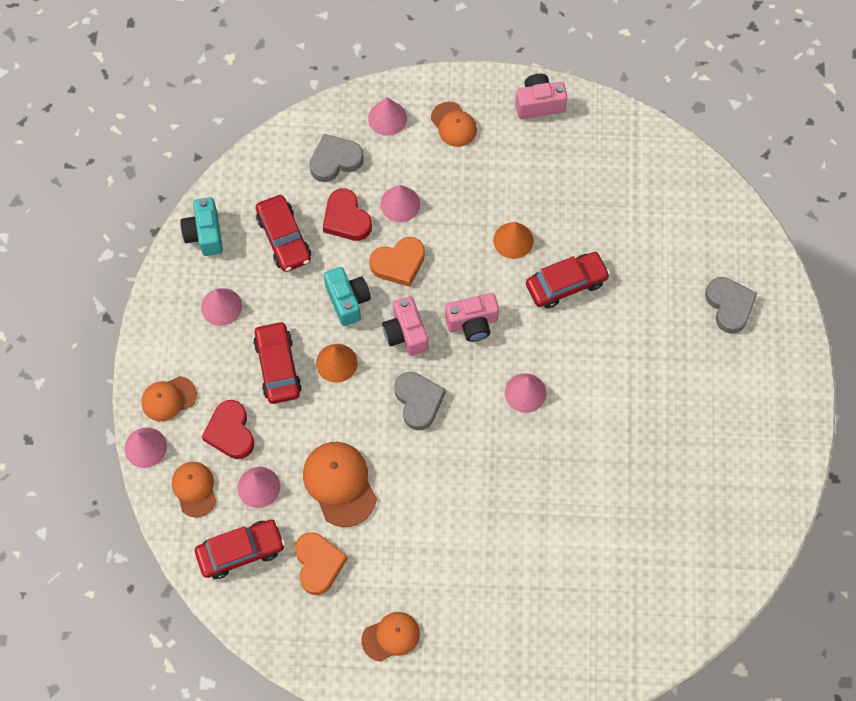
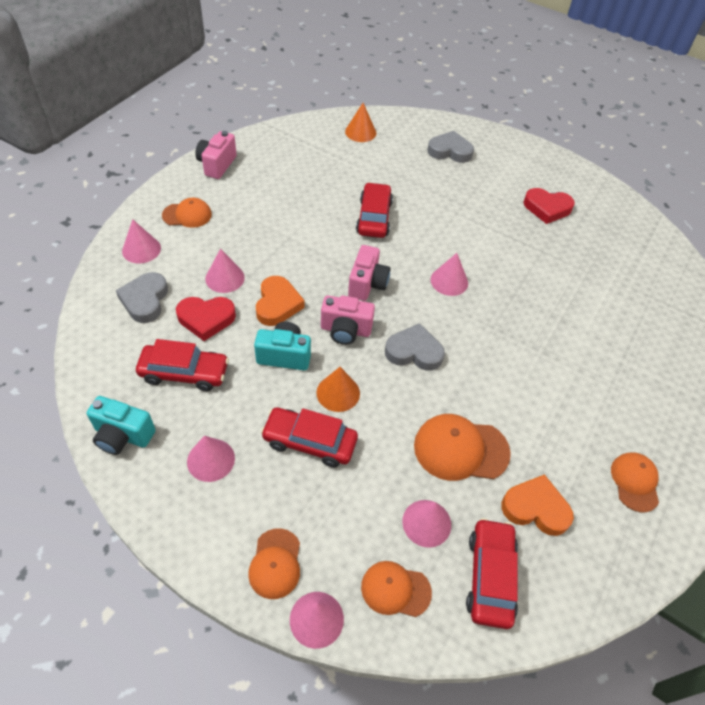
camera: 65 degrees left, 15 degrees down
red heart [202,400,254,459] -> red heart moved to [523,188,575,224]
orange cone [493,222,534,259] -> orange cone moved to [345,103,376,142]

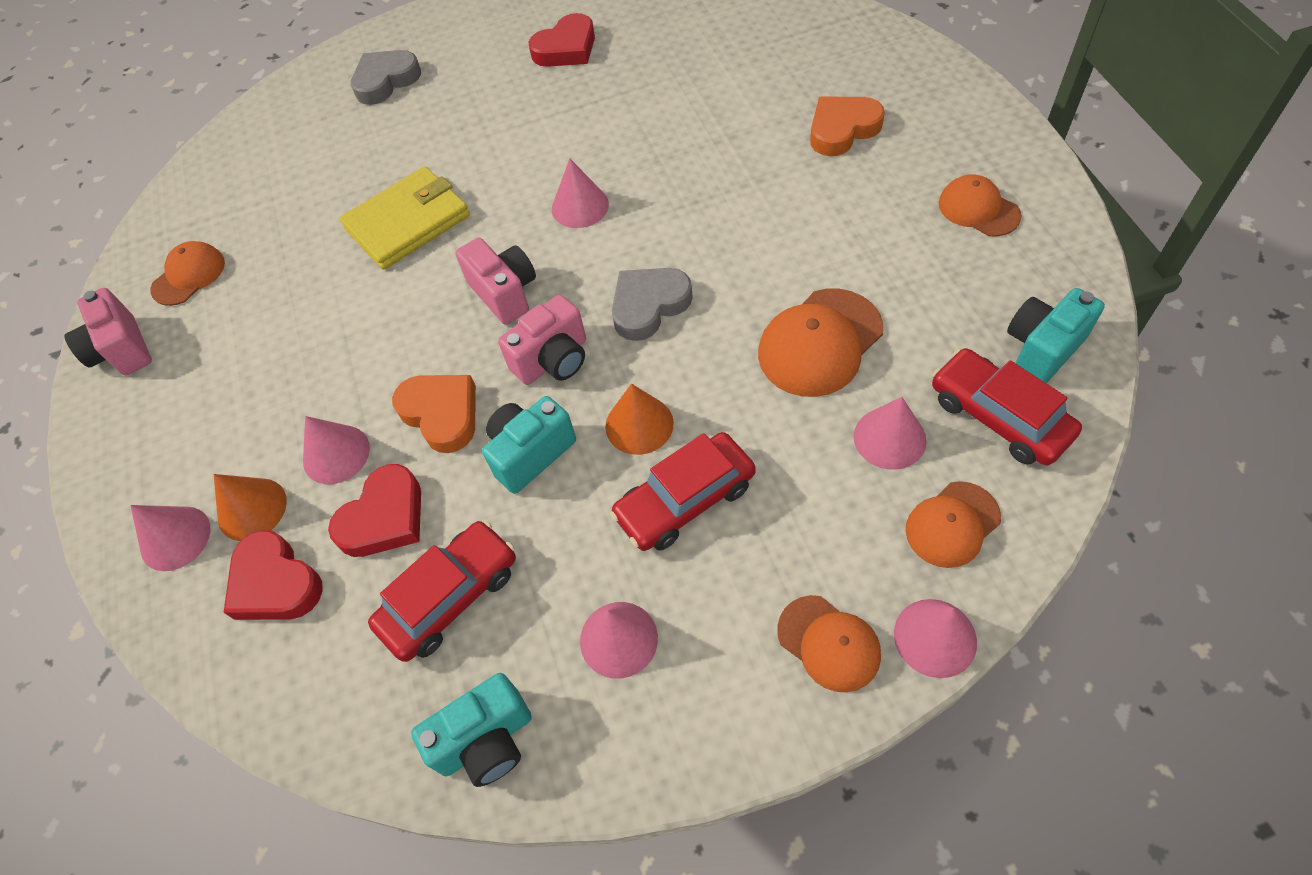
camera: 40 degrees left, 5 degrees up
grey heart [116,272,168,323] -> red heart [224,530,323,620]
orange cap [162,198,212,228] -> orange cap moved to [150,241,225,306]
orange cone [345,103,376,142] -> orange cone moved to [214,474,287,541]
red car [356,182,393,238] -> yellow wallet [340,166,470,270]
orange heart [501,474,574,536] -> orange heart moved to [810,96,885,156]
none -> turquoise camera [1007,288,1105,383]

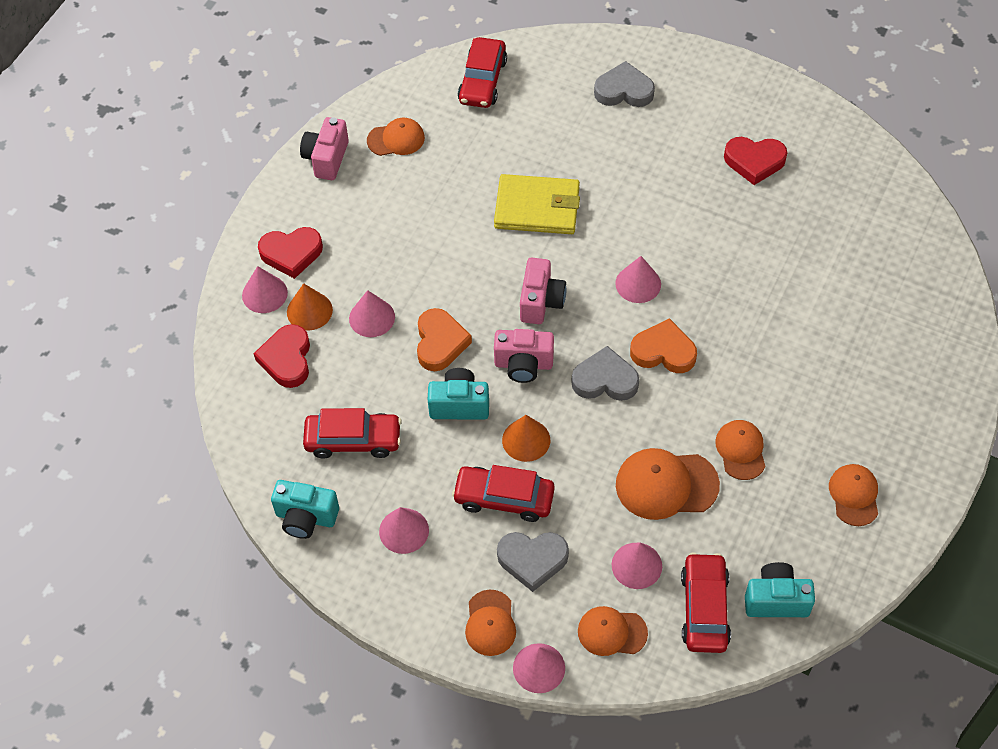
camera: 40 degrees right, 0 degrees up
red heart [328,464,421,557] -> red heart moved to [258,227,323,279]
orange heart [810,96,885,156] -> orange heart moved to [630,318,697,373]
none -> red car [458,37,507,108]
none -> grey heart [497,532,569,592]
none -> orange cap [715,420,765,480]

